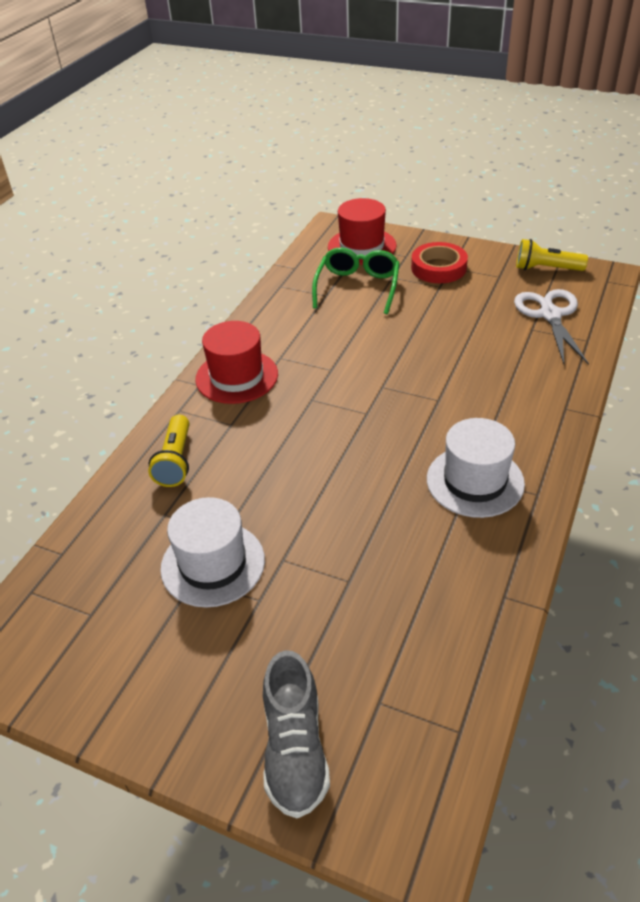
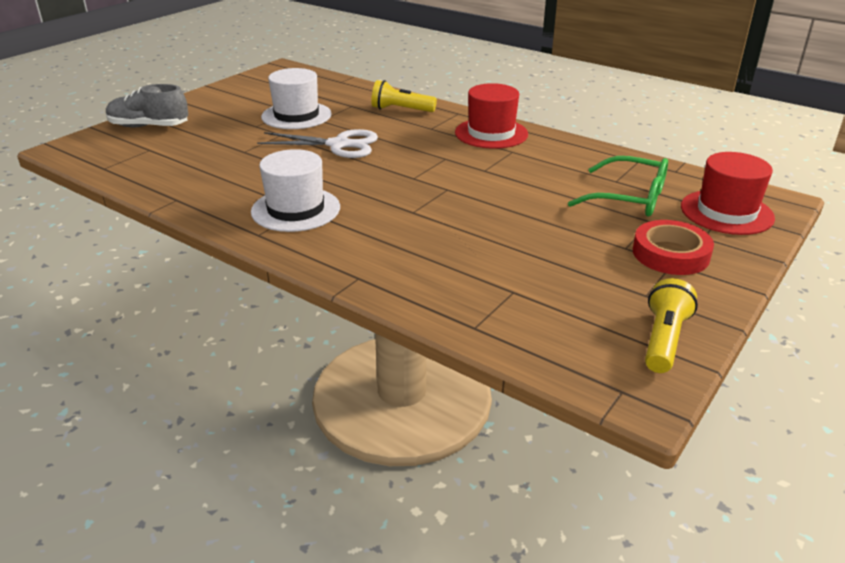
camera: 100 degrees right, 10 degrees down
white scissors [514,289,589,365] -> white scissors moved to [257,129,378,158]

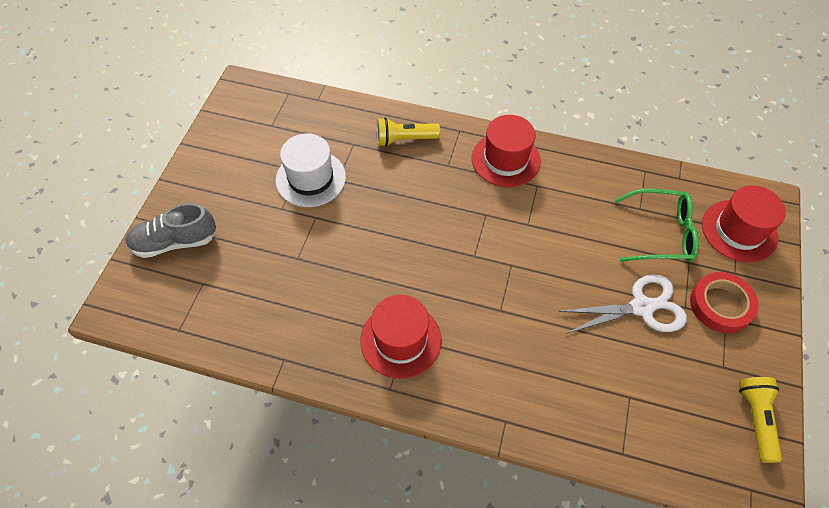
camera: 20 degrees left, 25 degrees up
white hat [251,149,340,232] -> red hat [360,295,442,379]
white scissors [257,129,378,158] -> white scissors moved to [558,274,687,334]

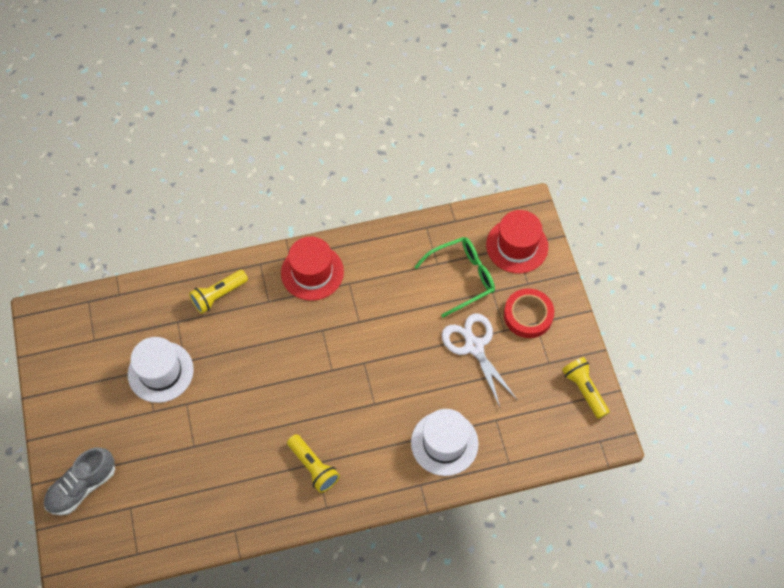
camera: 30 degrees left, 5 degrees up
red hat [360,295,442,379] -> yellow flashlight [287,434,340,493]
white scissors [558,274,687,334] -> white scissors turned 75 degrees counterclockwise [442,313,518,407]
none -> white hat [411,409,479,476]

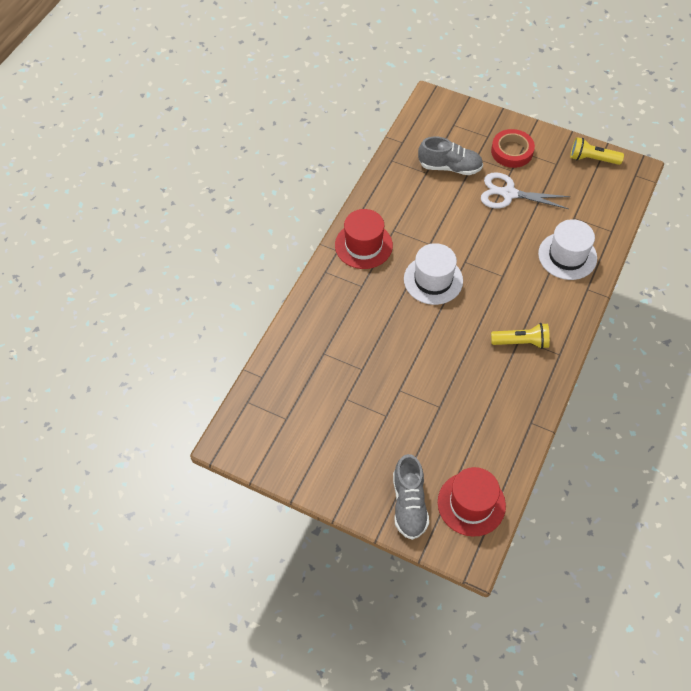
camera: 50 degrees left, 5 degrees down
white hat [128,337,194,403] -> white hat moved to [404,243,463,305]
yellow flashlight [189,270,248,314] -> none
green glasses [415,237,495,318] -> grey shoe [418,137,483,175]
red hat [486,210,548,274] -> red hat moved to [438,467,506,537]

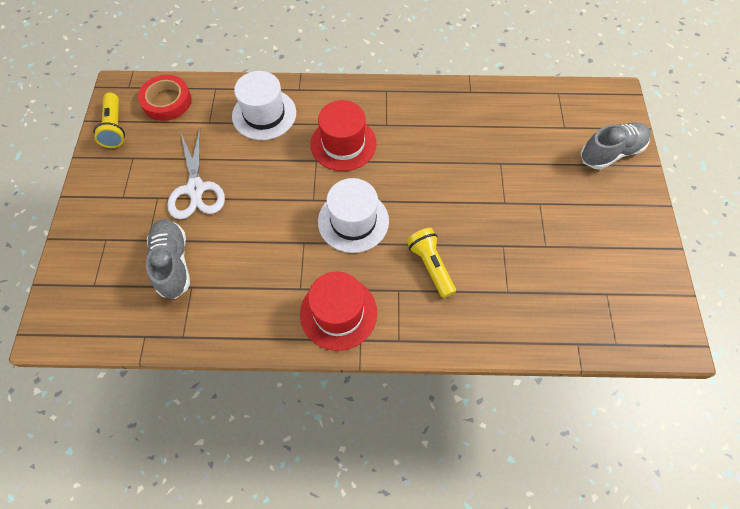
camera: 115 degrees left, 5 degrees up
red hat [438,467,506,537] -> red hat moved to [310,100,377,171]
red tape [491,129,535,168] -> red tape moved to [138,75,192,121]
yellow flashlight [491,323,550,349] -> yellow flashlight moved to [407,228,456,298]

